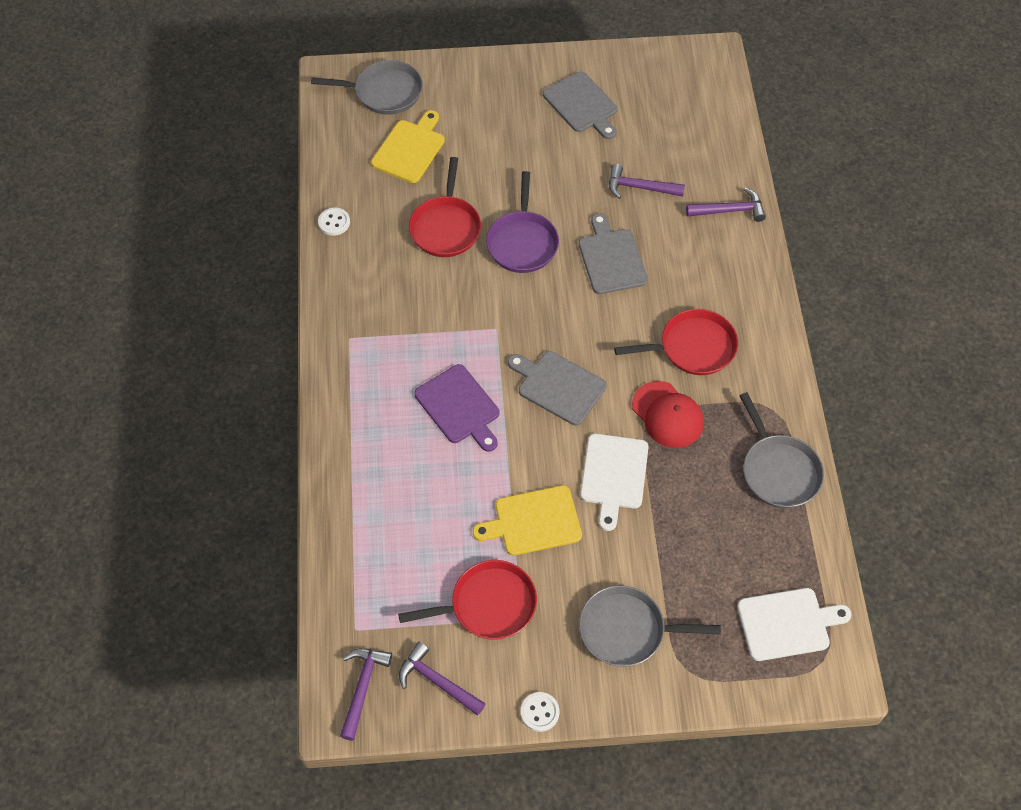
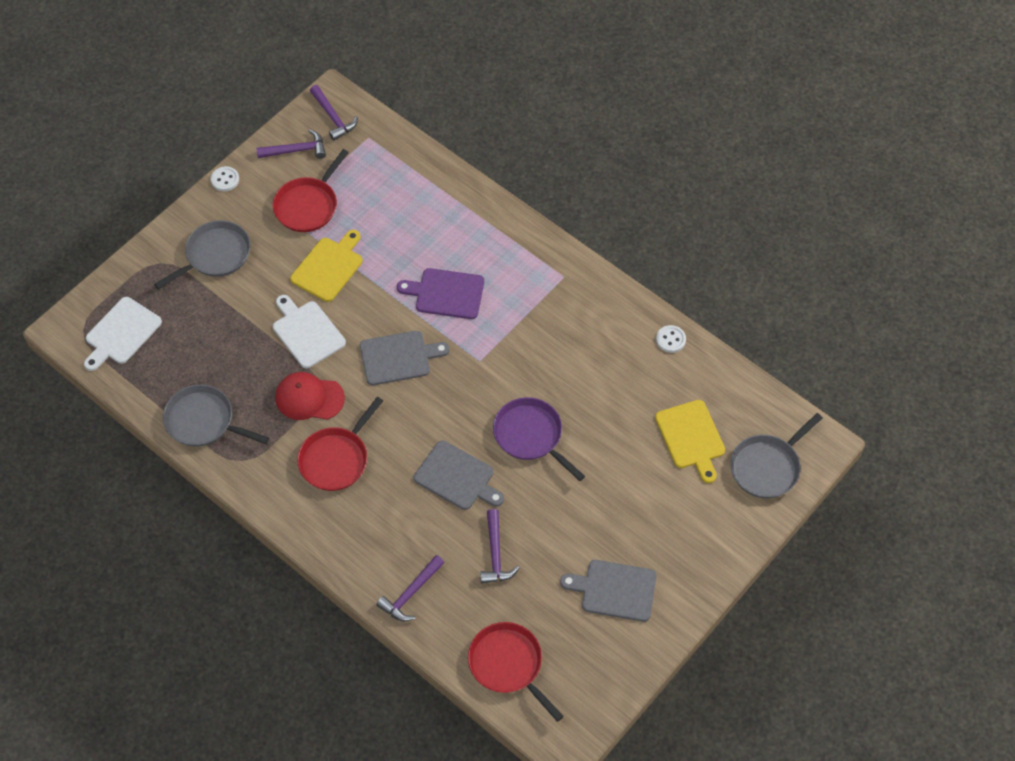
camera: 135 degrees right, 0 degrees up
red pan [409,157,481,257] -> red pan moved to [468,622,564,722]
purple hammer [609,164,685,199] -> purple hammer turned 120 degrees clockwise [480,509,519,583]

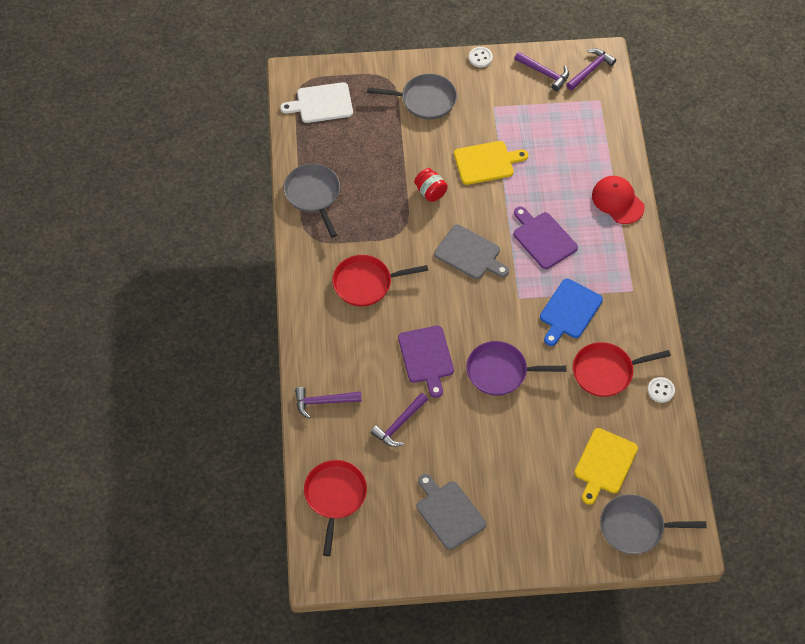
camera: 45 degrees right, 0 degrees up
red pan [273,149,349,232] -> red pan moved to [573,342,671,397]
white cutting board [273,295,346,369] -> red jar [414,168,448,202]
red cap [275,372,345,420] -> red cap moved to [592,176,645,224]
purple hammer [310,85,358,141] -> purple hammer turned 150 degrees counterclockwise [566,49,616,90]
grey cutting board [414,440,504,510] -> purple cutting board [398,325,454,398]
purple pan [493,397,585,481] -> purple pan turned 90 degrees counterclockwise [466,341,566,396]
none -> blue cutting board [540,279,603,346]

